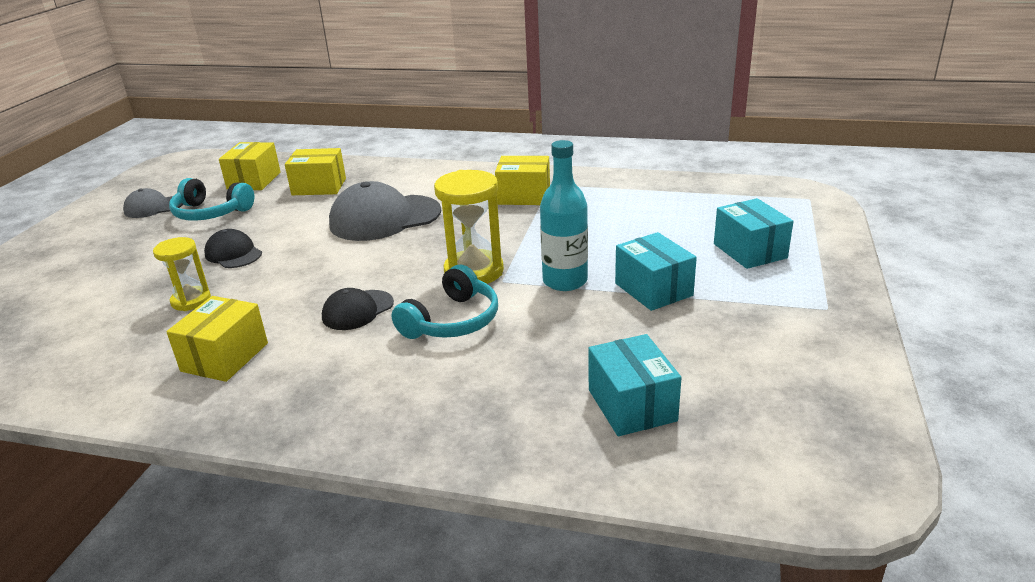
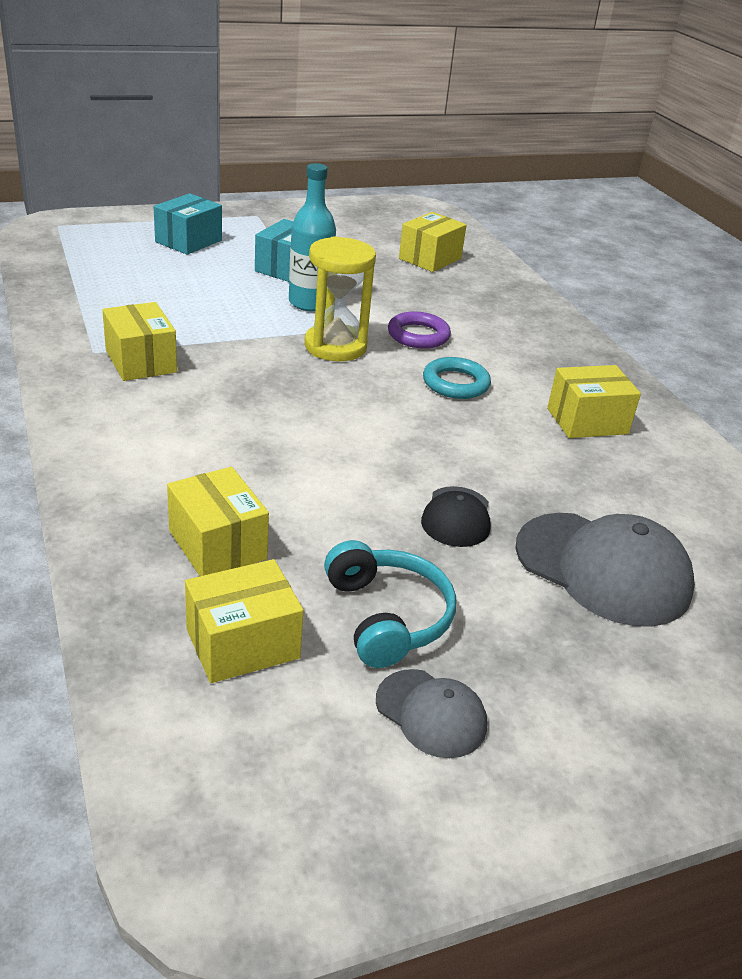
camera: 130 degrees left, 5 degrees up
yellow hourglass [153,237,211,311] -> none
black cap [322,288,394,330] -> turquoise ring [423,357,491,399]
grey cap [329,181,441,241] -> grey cap moved to [515,513,695,627]
turquoise headphones [391,265,498,339] -> purple ring [388,311,451,349]
turquoise box [589,334,682,436] -> yellow box [399,212,466,272]

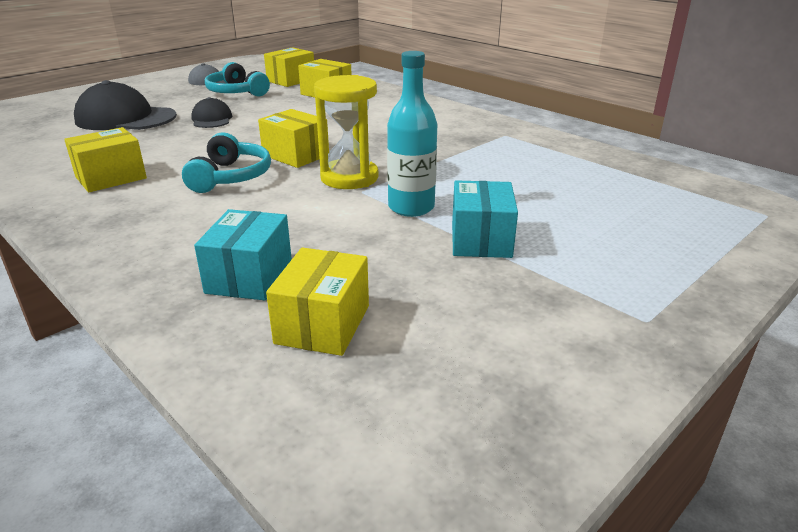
camera: 160 degrees right, 5 degrees down
yellow box [102,302,177,381] -> yellow box moved to [258,109,329,168]
turquoise box [153,193,222,255] -> turquoise box moved to [194,209,292,300]
purple ring [388,311,451,349] -> none
turquoise ring [423,357,491,399] -> turquoise headphones [182,132,271,193]
grey cap [515,513,695,627] -> black cap [74,80,177,130]

